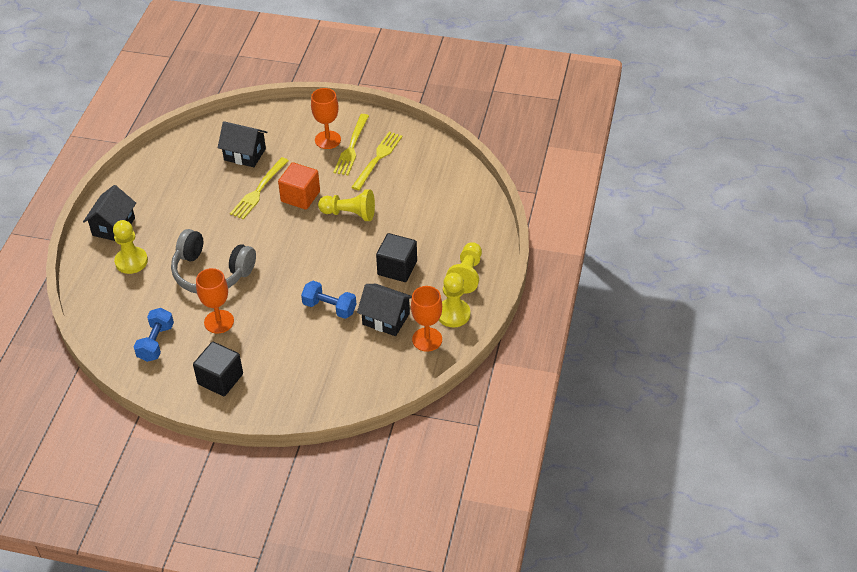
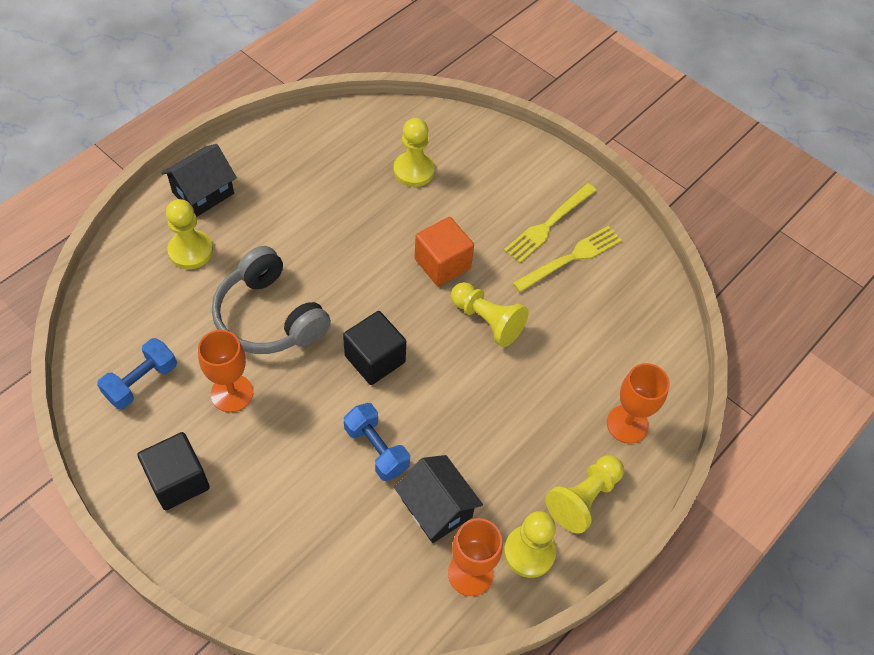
camera: 25 degrees right, 10 degrees up
black house [218,121,267,167] -> yellow pawn [394,118,435,187]
yellow fork [230,157,289,219] -> none
orange goblet [311,88,341,149] -> orange goblet moved to [607,363,670,444]
black cube [376,233,417,282] -> black cube moved to [343,311,406,385]

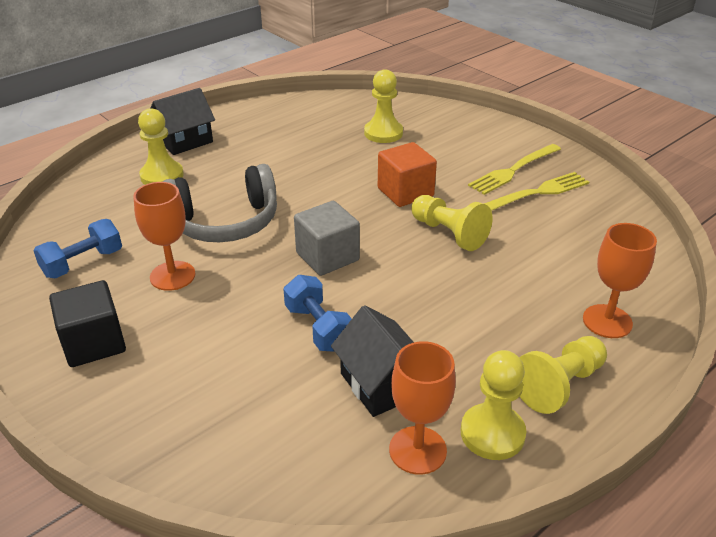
camera: 10 degrees right, 20 degrees down
grey headphones [212,246,331,354] -> grey headphones turned 75 degrees counterclockwise [162,164,277,242]
black cube [343,311,406,385] -> grey cube [294,201,360,276]

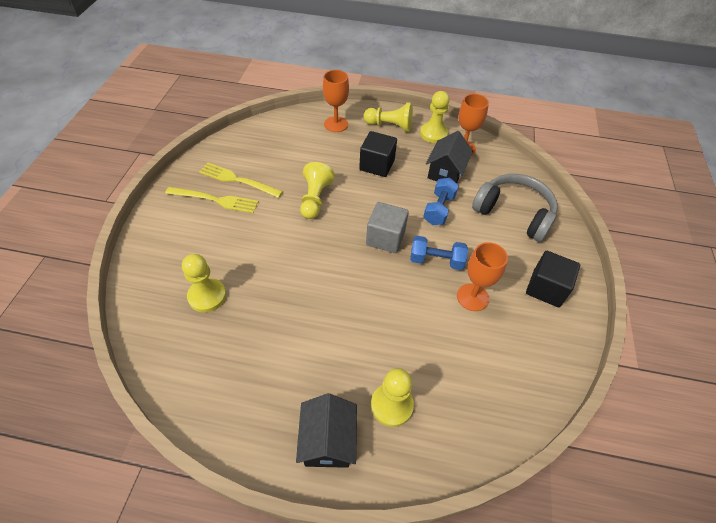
camera: 130 degrees left, 15 degrees up
blue dumbbell [33,219,122,278] -> blue dumbbell moved to [410,236,468,270]
black house [150,88,215,155] -> black house turned 75 degrees clockwise [296,394,357,468]
grey headphones [162,164,277,242] -> grey headphones moved to [472,174,558,242]
orange cube [378,142,437,207] -> none
none -> black cube [359,131,397,177]

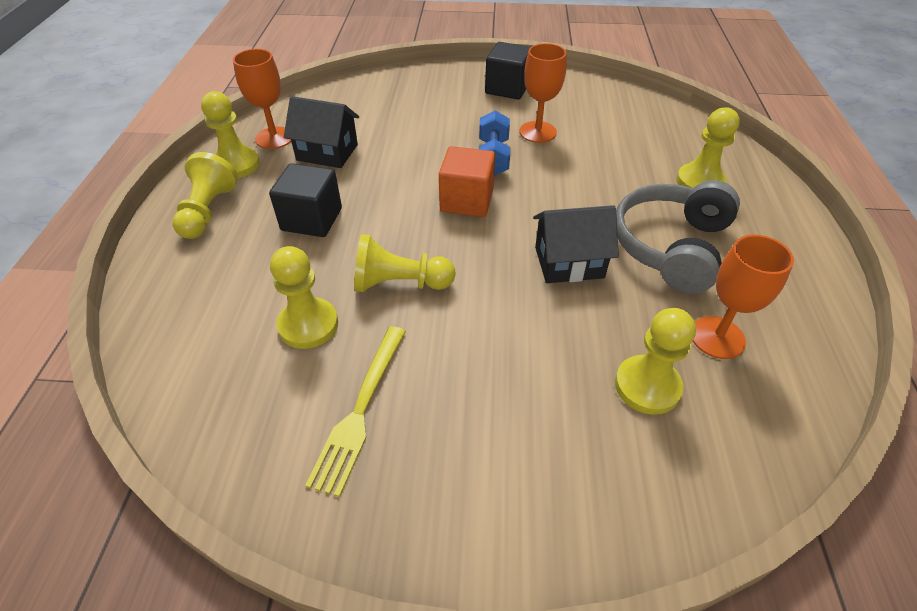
camera: 95 degrees left, 5 degrees down
yellow fork [165,187,259,213] -> none
black house [296,394,357,468] -> black house moved to [533,205,619,283]
orange goblet [323,70,349,132] -> orange goblet moved to [693,235,794,359]
grey cube [366,202,409,253] -> orange cube [439,146,495,217]
blue dumbbell [423,178,459,225] -> none
grey headphones [472,174,558,242] -> grey headphones moved to [616,180,740,294]
none -> yellow pawn [270,246,338,349]

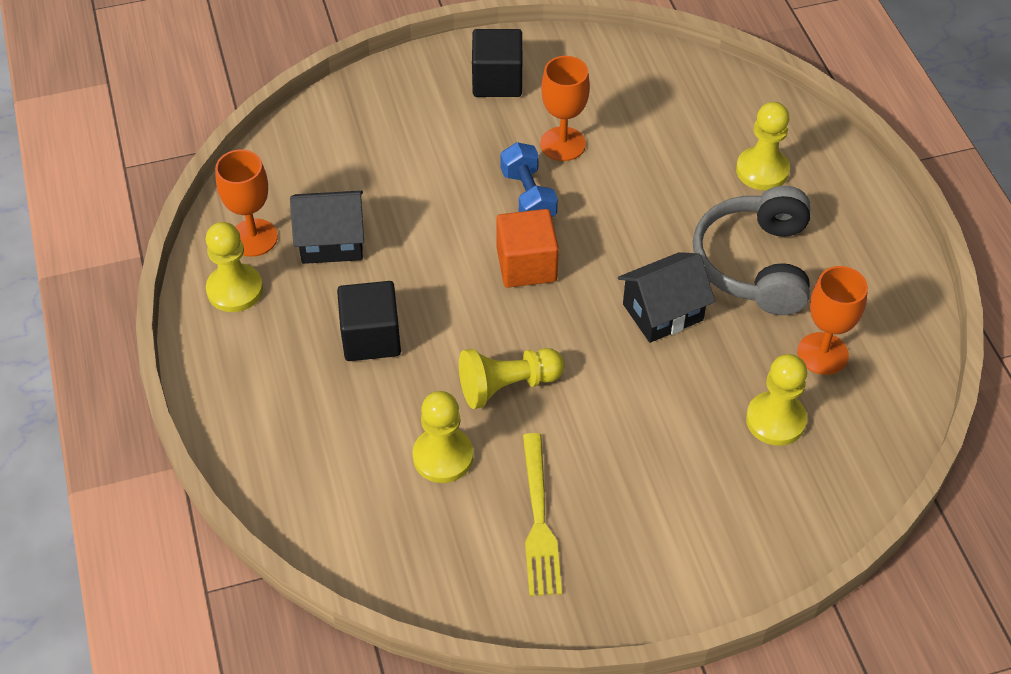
camera: 20 degrees left, 5 degrees up
yellow pawn [173,152,238,239] -> none

